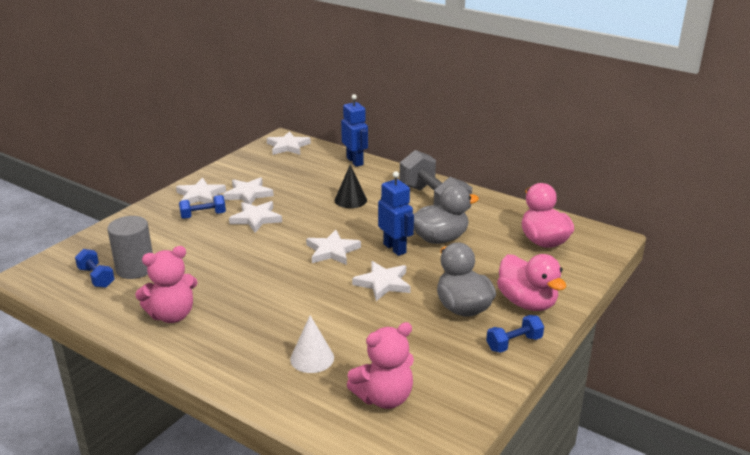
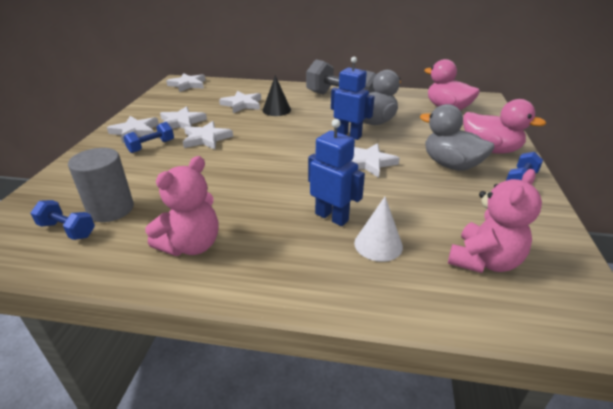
camera: 25 degrees left, 5 degrees up
white star [306,230,361,265] -> white star moved to [219,91,261,113]
blue robot [341,94,368,167] -> blue robot moved to [308,119,365,226]

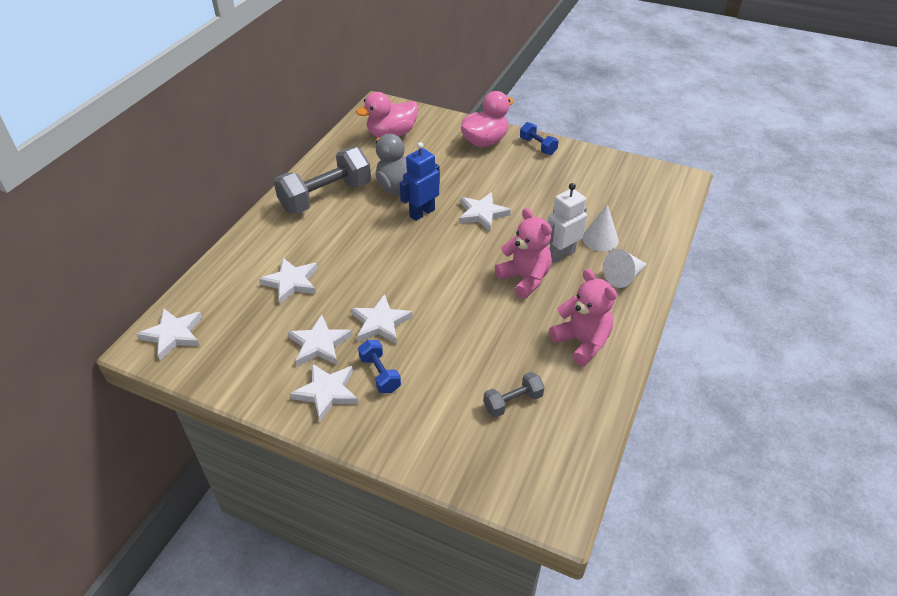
camera: 75 degrees left, 10 degrees up
blue dumbbell [31,200,95,240] -> none
grey cylinder [68,148,134,222] -> grey dumbbell [483,372,545,417]
black cone [263,75,291,116] -> none
blue robot [308,119,365,226] -> white robot [547,183,587,263]
grey duck [420,104,494,171] -> none
pink teddy bear [448,169,542,273] -> pink teddy bear moved to [495,208,552,299]
none -> white cone [603,249,647,288]

